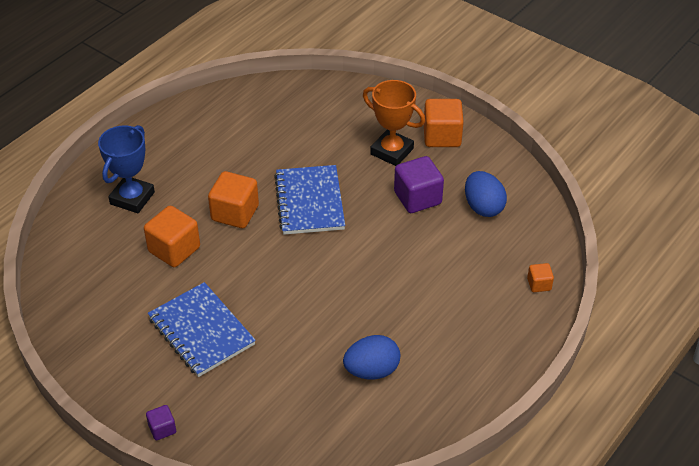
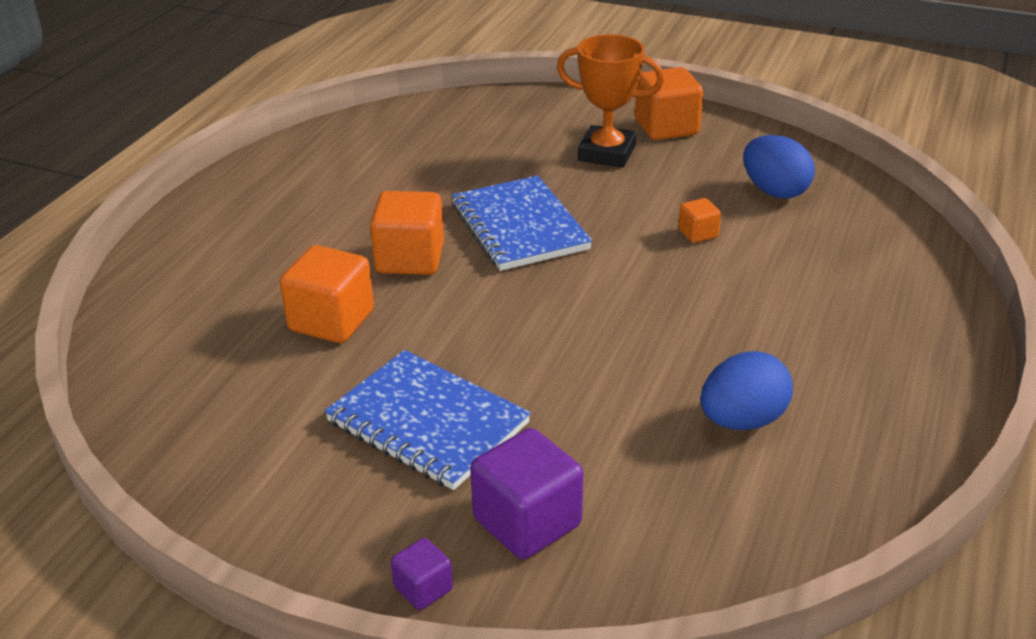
camera: 15 degrees left, 10 degrees down
blue trophy [98,125,155,213] -> none
purple cube [394,156,444,213] -> purple cube moved to [470,428,583,559]
orange cube [527,263,554,292] -> orange cube moved to [678,198,721,243]

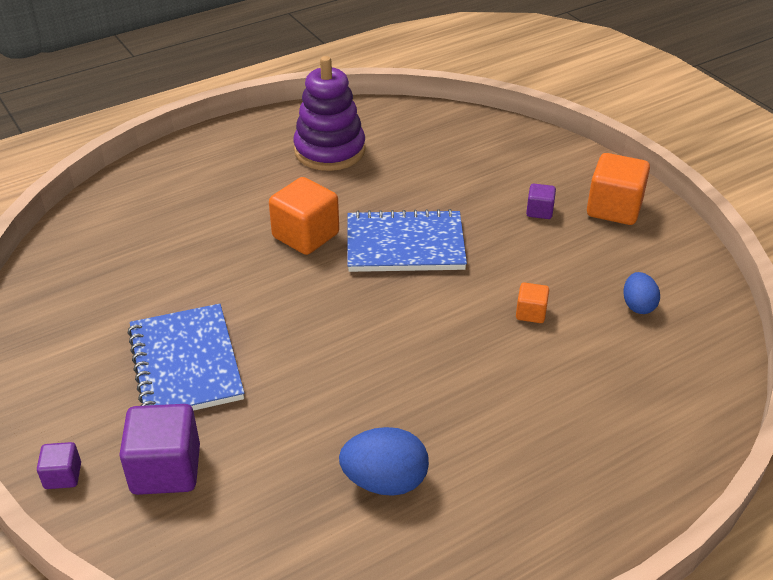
camera: 35 degrees right, 5 degrees up
orange cube [280,245,374,343] -> none
blue notebook [452,176,592,271] -> blue notebook turned 75 degrees clockwise [347,209,467,272]
orange trophy [557,34,664,168] -> purple cube [526,184,556,219]
blue egg [743,135,815,198] -> blue egg [623,272,660,314], size x0.63
none -> purple stacking toy [293,56,366,171]

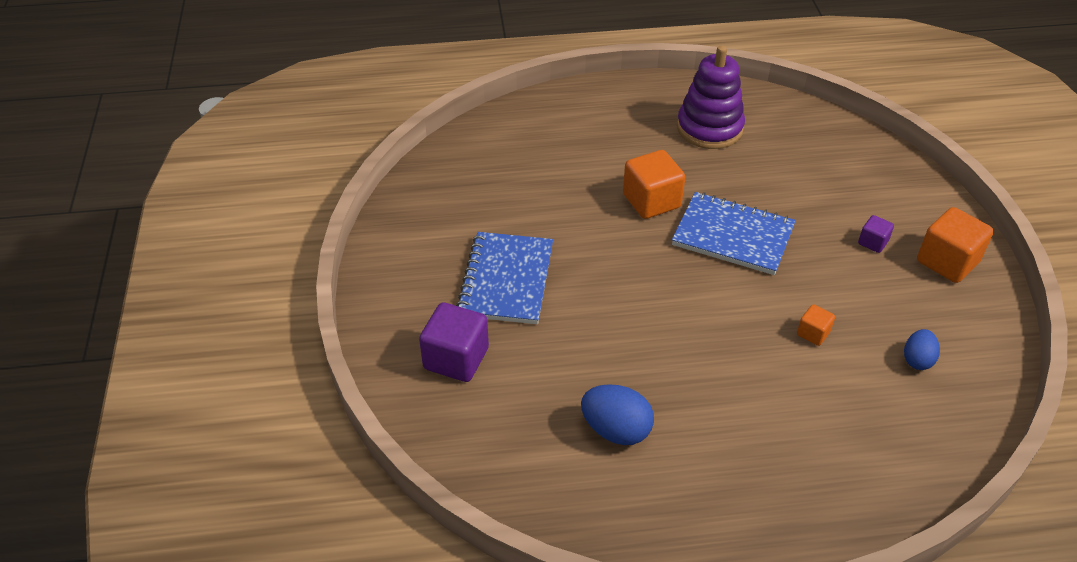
camera: 25 degrees right, 5 degrees up
purple cube [37,442,81,489] -> none

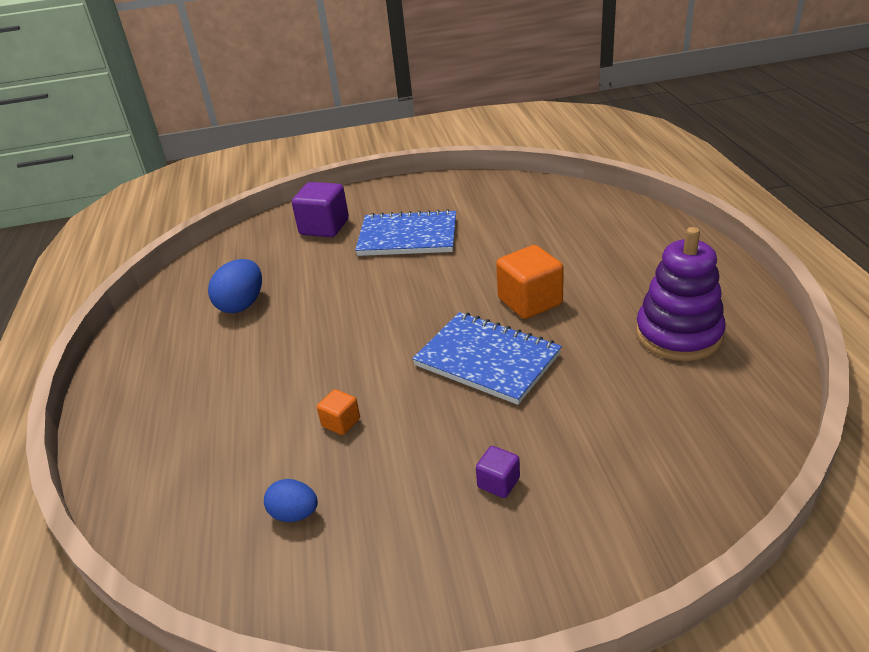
camera: 90 degrees right, 10 degrees down
blue notebook [672,192,796,275] -> blue notebook turned 75 degrees counterclockwise [412,312,562,405]
orange cube [917,207,994,283] -> none

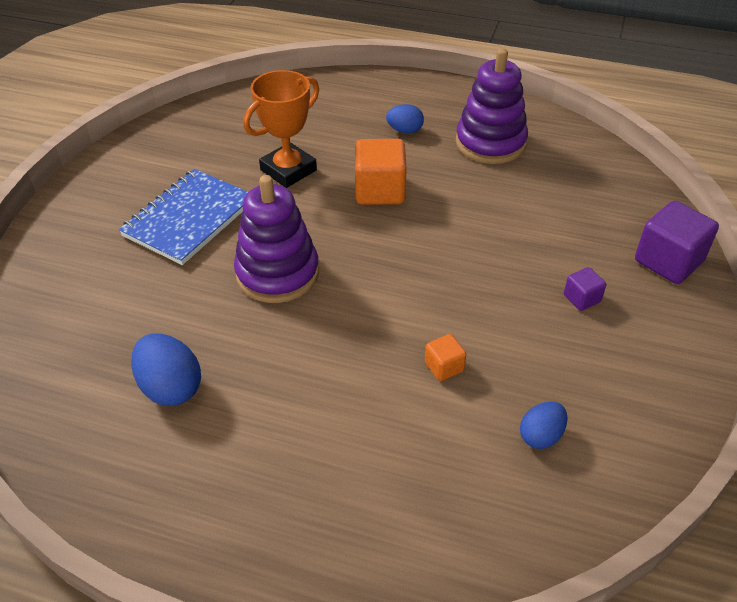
camera: 65 degrees left, 10 degrees up
purple cube [292,182,349,237] -> purple cube moved to [635,201,719,284]
blue notebook [412,312,562,405] -> none
none -> purple stacking toy [234,175,319,303]
none -> orange trophy [243,70,319,188]
none -> blue egg [386,104,424,134]

